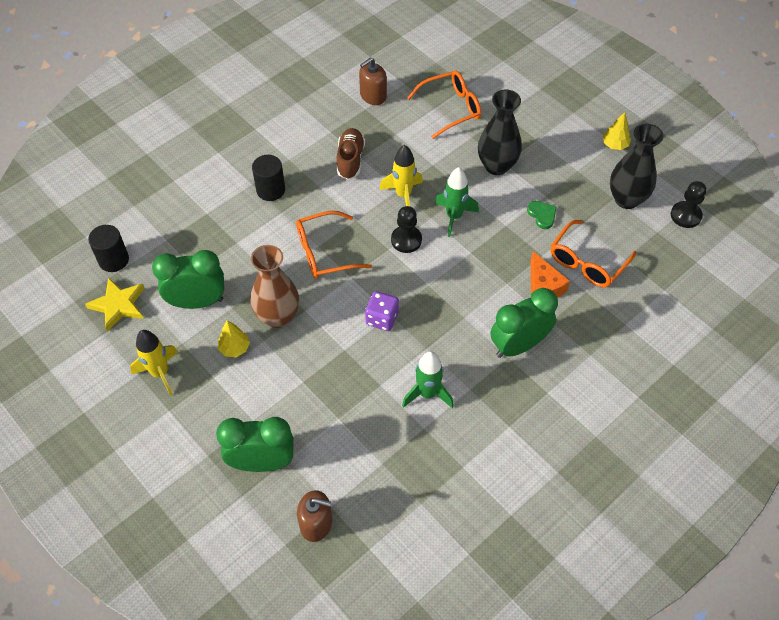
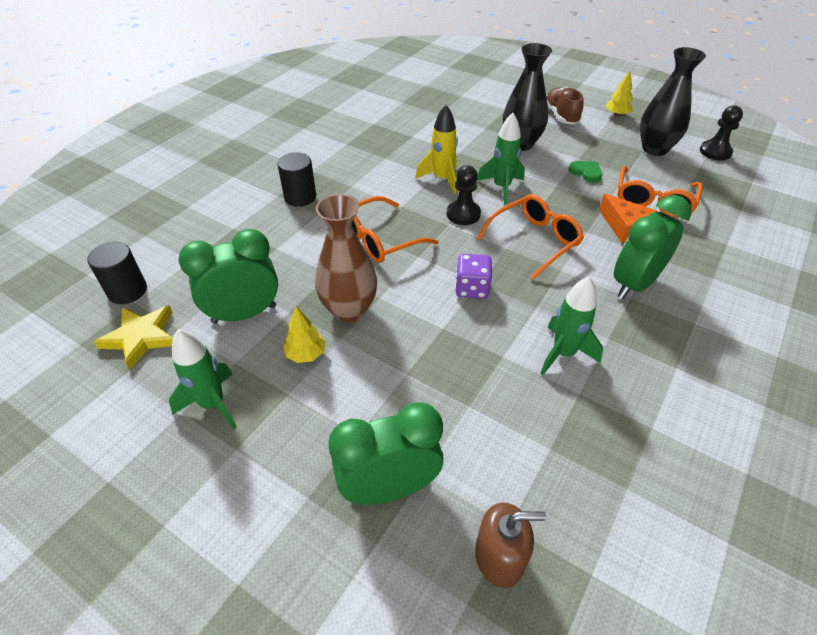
camera: 15 degrees left, 10 degrees down
yellow rocket [130,330,178,396] -> green rocket [169,329,237,429]
brown shoe [337,128,365,179] -> brown shoe moved to [547,87,584,125]
brown soap dispenser [359,57,387,105] -> none
orange glasses [407,71,481,139] -> orange glasses moved to [477,194,584,280]

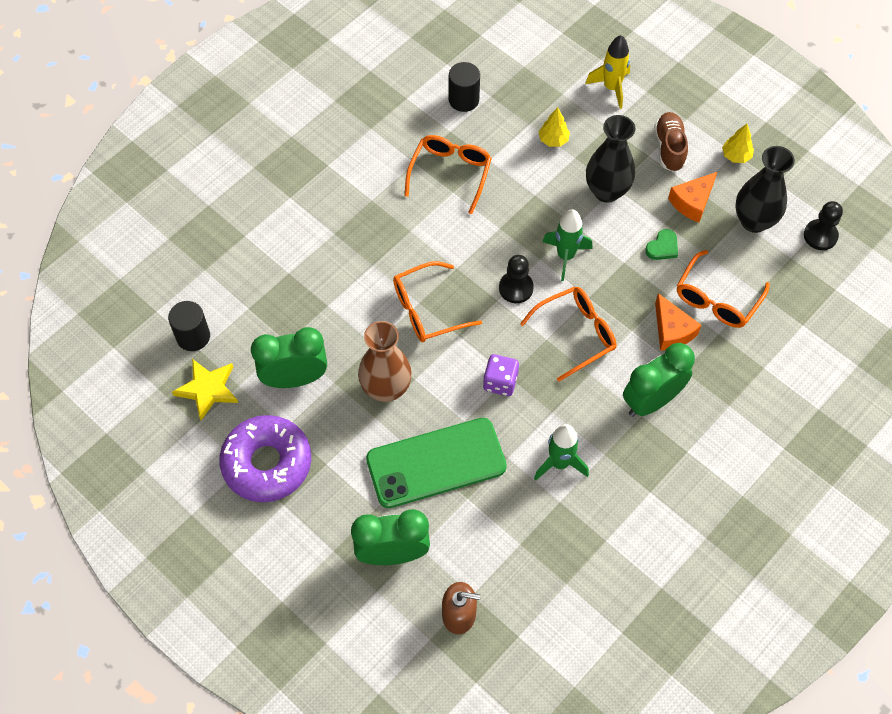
camera: 10 degrees right, 15 degrees up
green rocket [169,329,237,429] -> purple donut [219,415,311,502]
black cylinder [277,152,316,207] -> black cylinder moved to [449,62,480,112]
yellow tree [283,307,326,363] -> yellow tree moved to [539,107,570,147]
yellow rocket [415,105,458,194] -> yellow rocket moved to [585,35,630,109]
green heart [569,161,602,183] -> green heart turned 75 degrees clockwise [645,229,678,260]
none -> green phone [366,418,507,508]
none -> orange glasses [405,135,492,214]
none -> orange cheese [668,172,717,223]

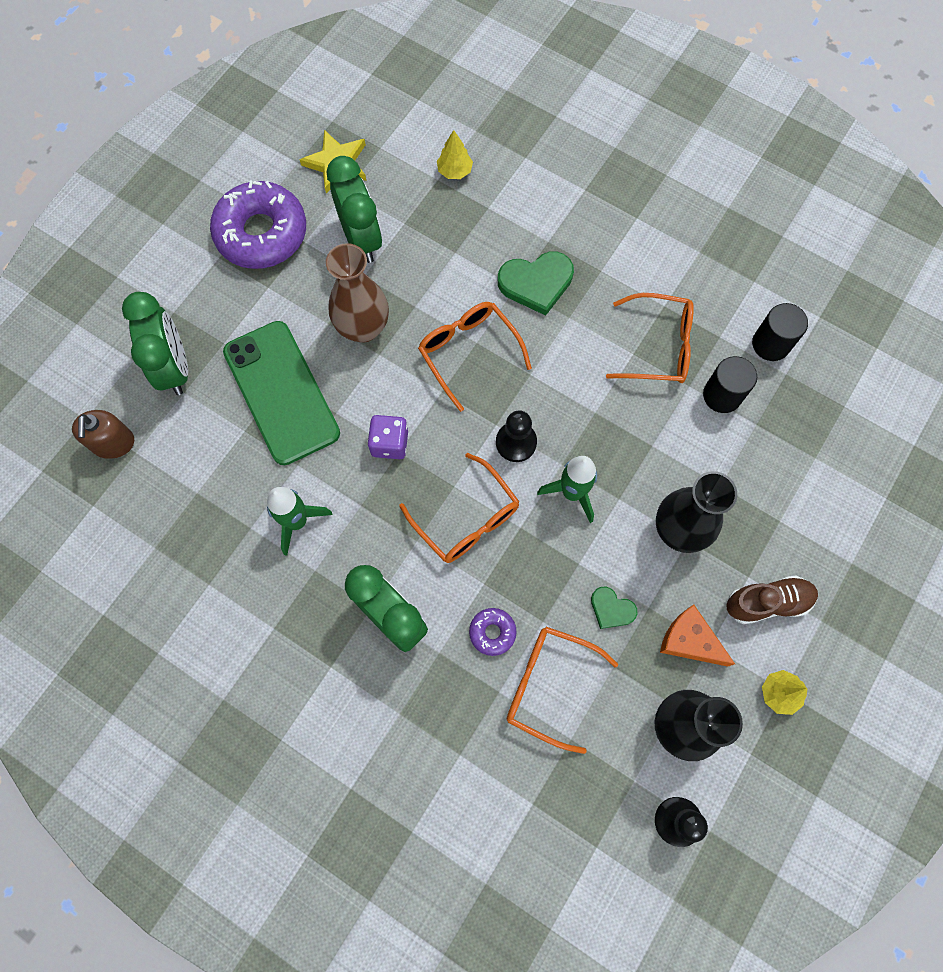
camera: 80 degrees right, 10 degrees up
black cylinder [168,301,210,351] -> black cylinder moved to [703,356,757,413]
yellow tree [539,107,570,147] -> yellow tree moved to [437,130,473,179]
yellow rocket [585,35,630,109] -> none
orange cheese [655,293,701,351] -> purple donut [469,608,517,656]
none -> green heart [497,252,574,316]

